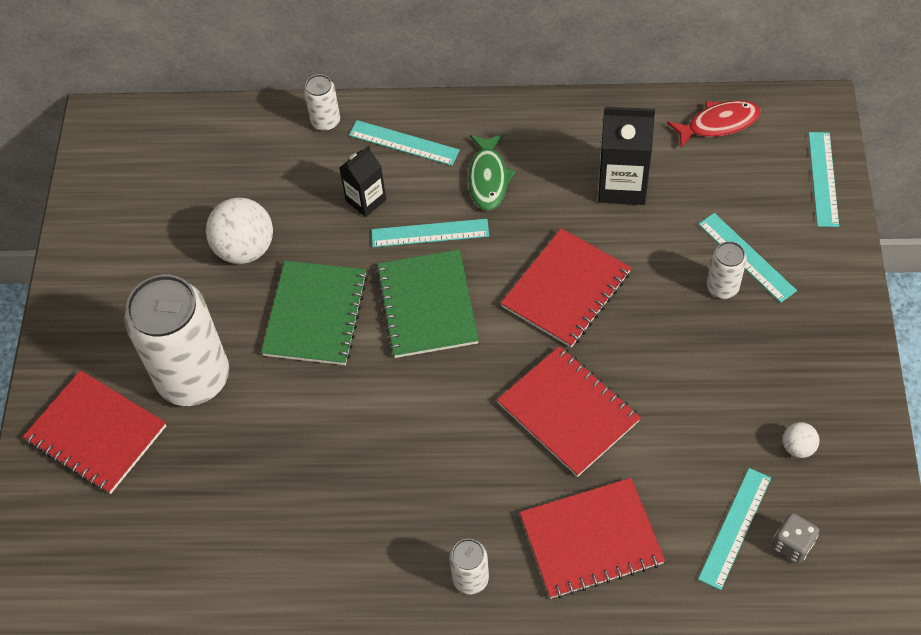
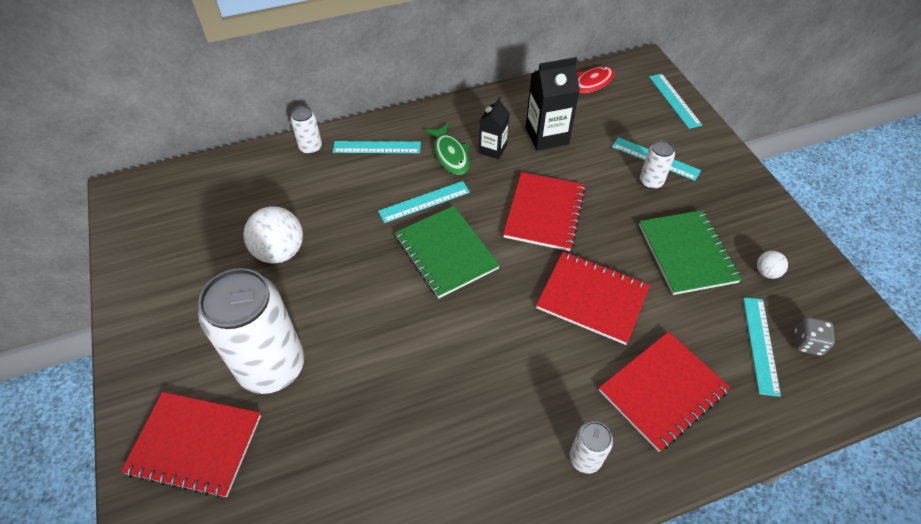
camera: 25 degrees left, 5 degrees down
green notebook [261,261,368,365] -> green notebook moved to [639,210,742,295]
black carton [339,145,386,217] -> black carton moved to [479,97,510,159]

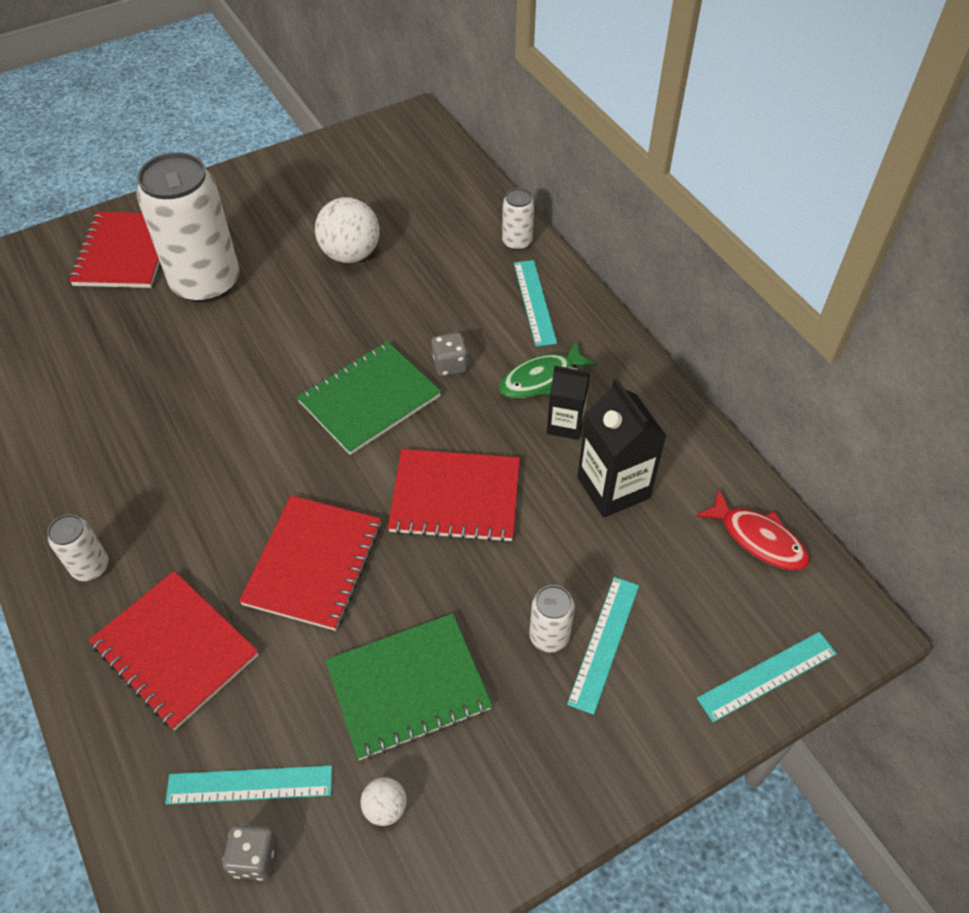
camera: 80 degrees right, 0 degrees up
turquoise ruler [378,181,470,223] -> grey dice [431,333,468,376]

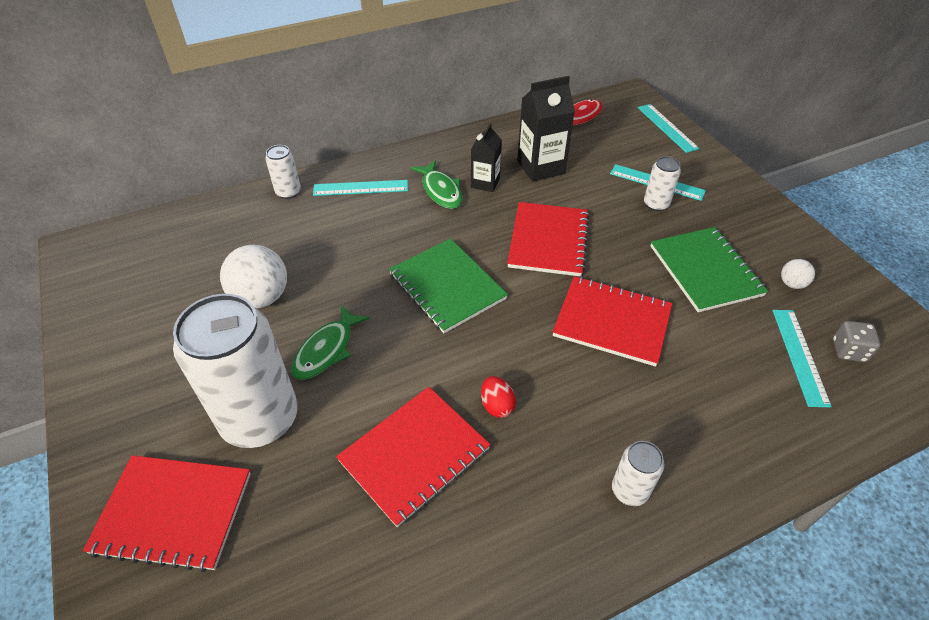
camera: 85 degrees left, 5 degrees down
red notebook [89,571,259,730] -> red notebook moved to [336,387,491,527]
grey dice [431,333,468,376] -> none
none -> green fish [291,305,370,380]
none -> red egg [481,376,516,418]

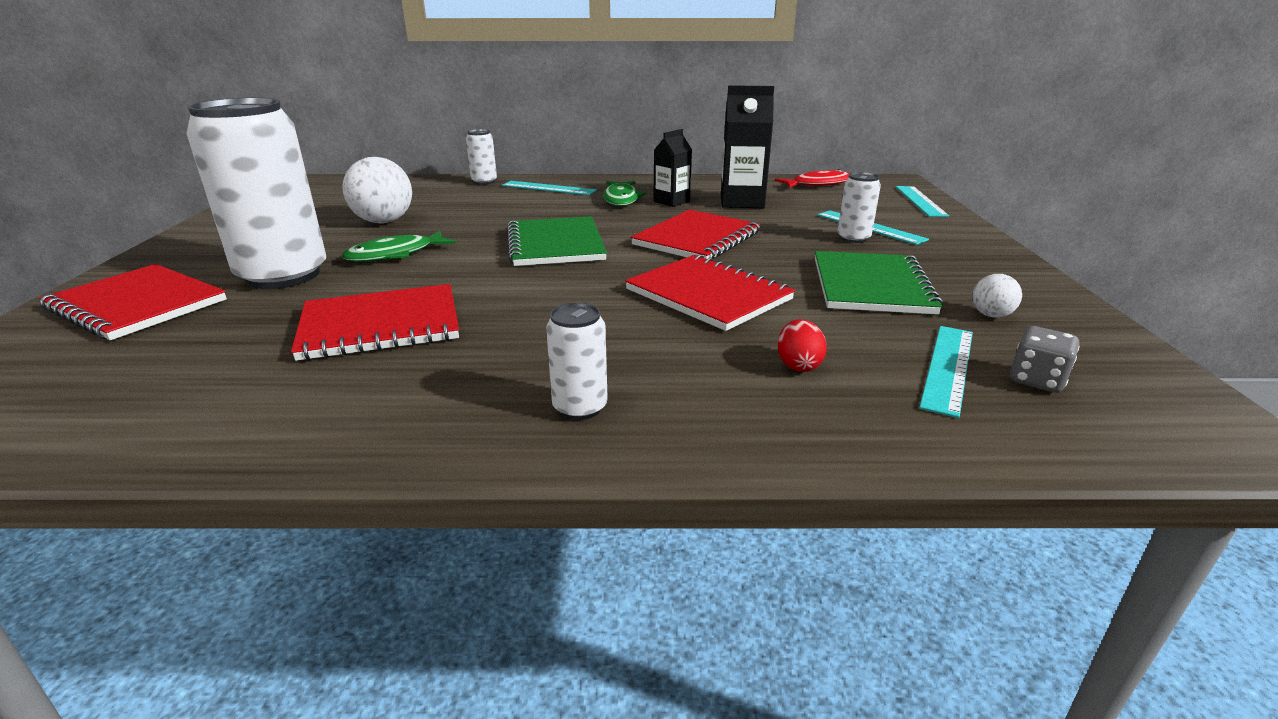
camera: 25 degrees right, 20 degrees down
red egg [481,376,516,418] -> red egg moved to [777,319,827,372]

